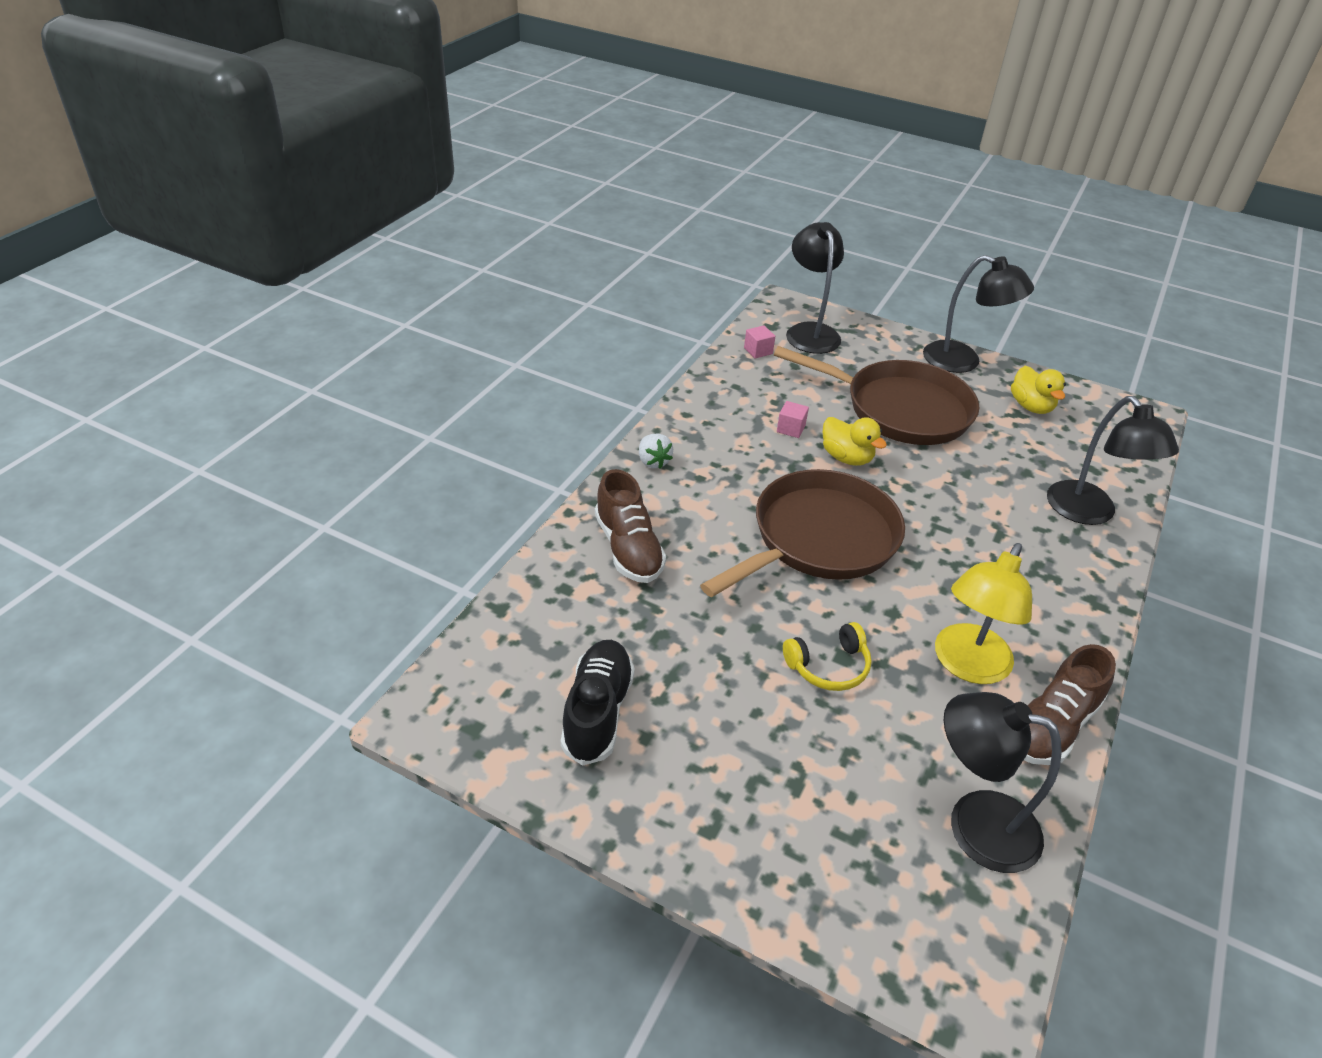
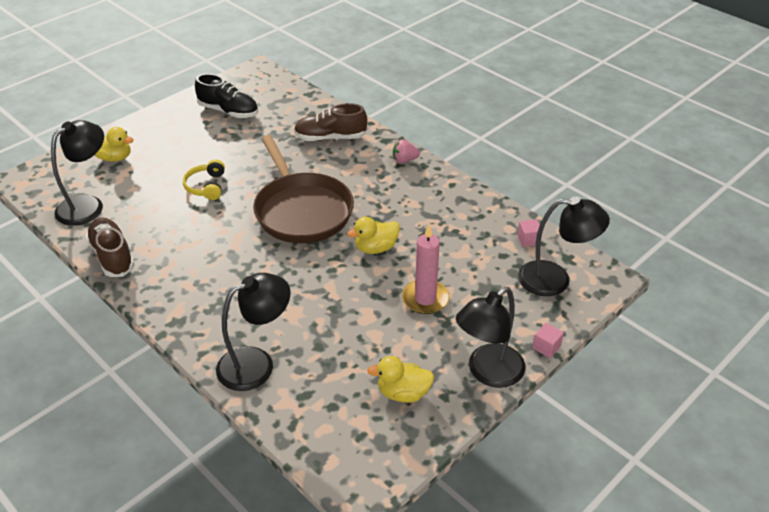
camera: 110 degrees right, 0 degrees up
white strawberry [639,434,673,469] -> pink strawberry [393,139,420,163]
brown pan [774,346,980,445] -> pink candle [402,225,450,314]
pink cube [777,401,809,438] -> pink cube moved to [532,323,564,358]
yellow lamp [935,543,1032,684] -> none
black lamp [1047,396,1179,525] -> black lamp turned 150 degrees clockwise [216,273,290,391]
none -> yellow duck [95,127,134,162]

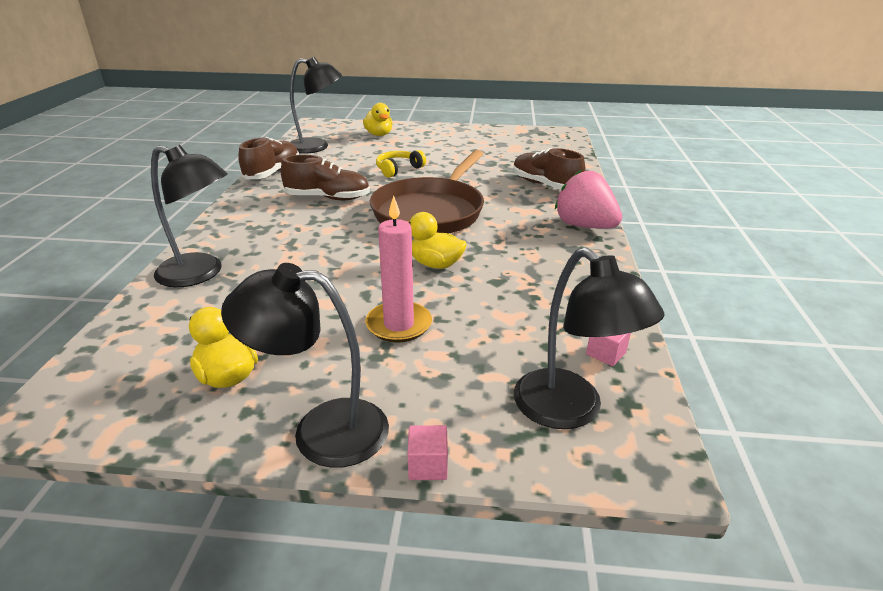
camera: 50 degrees right, 10 degrees down
black shoe [195,74,258,118] -> none
pink strawberry [393,139,420,163] -> pink strawberry [555,170,622,229], size x1.89
none -> brown shoe [281,154,370,200]

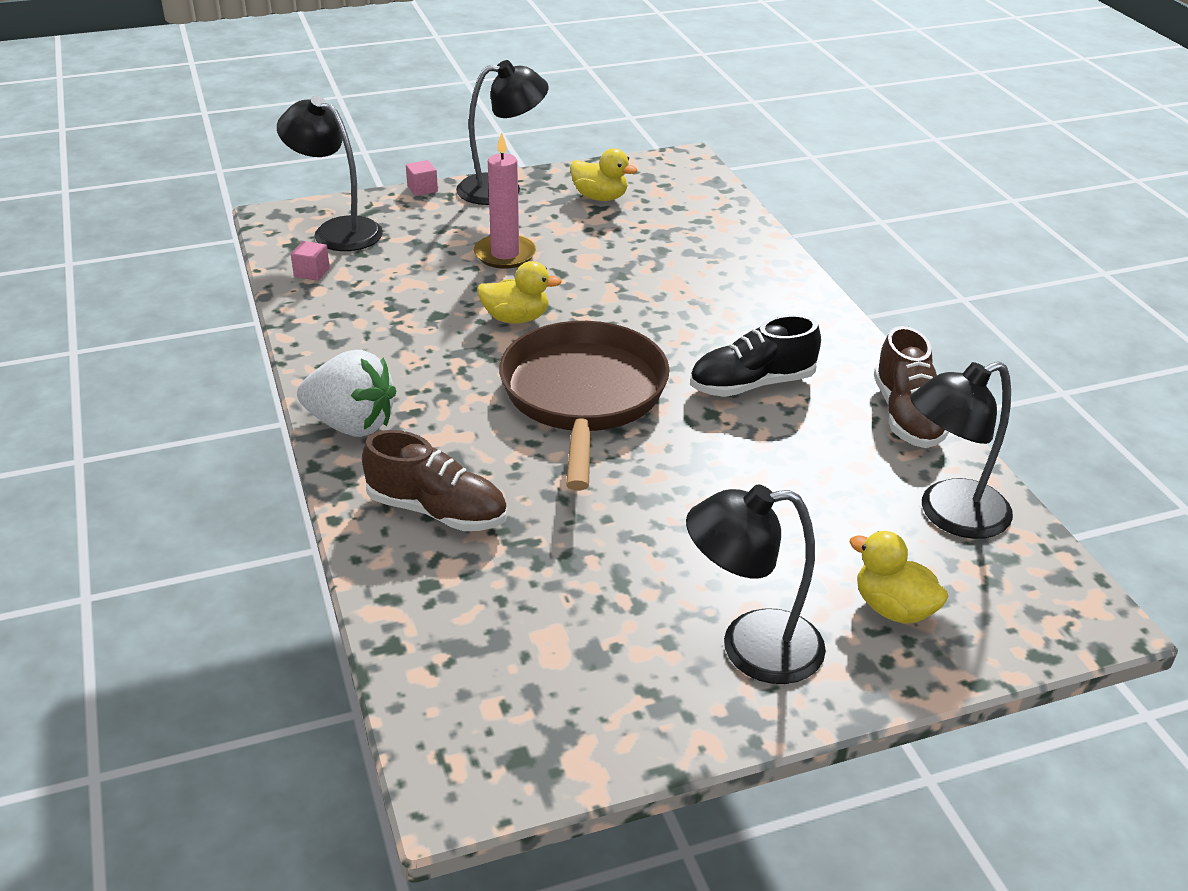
camera: 155 degrees right, 5 degrees up
black lamp [151,145,227,287] -> black lamp moved to [686,485,826,684]
brown shoe [281,154,370,200] -> black shoe [690,315,821,397]
yellow headphones [376,150,426,178] -> none
pink strawberry [555,170,622,229] -> white strawberry [297,350,396,437]

